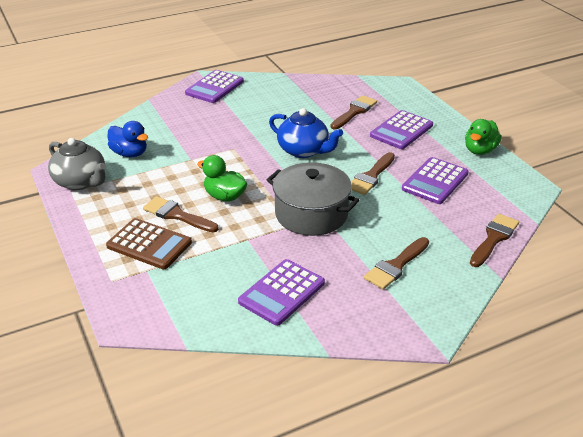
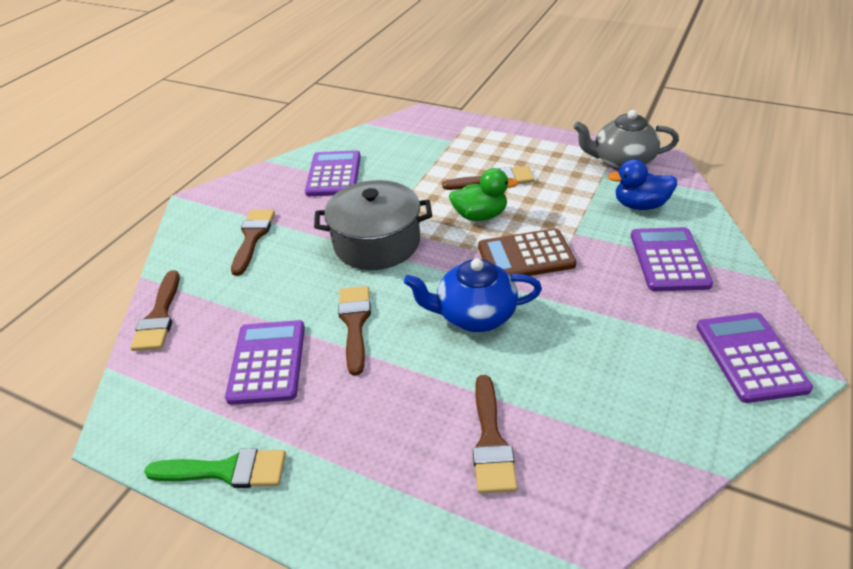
camera: 145 degrees right, 5 degrees up
brown calculator [106,218,192,269] -> brown calculator moved to [478,228,576,276]
purple calculator [370,110,433,149] -> purple calculator moved to [631,227,713,291]
green duck [465,119,502,155] -> green brush [144,449,286,488]

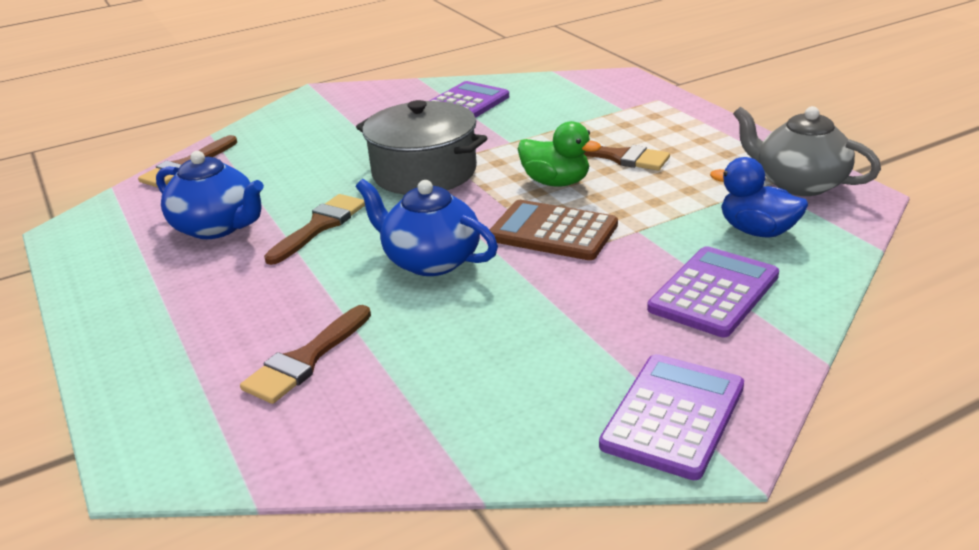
camera: 35 degrees right, 10 degrees down
green brush [144,449,286,488] -> none
purple calculator [225,320,305,405] -> blue teapot [156,151,264,239]
brown brush [231,210,275,276] -> none

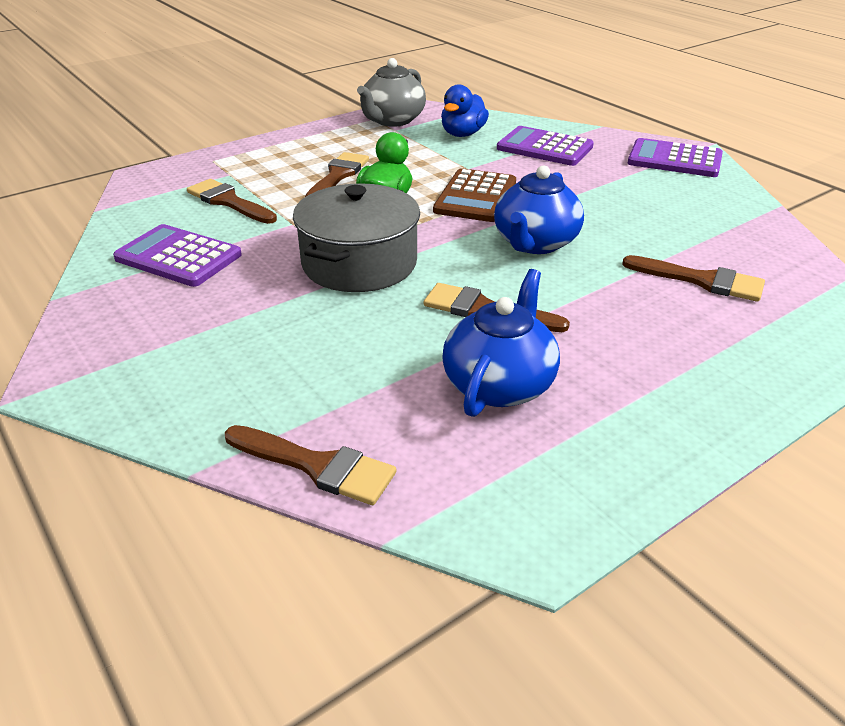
camera: 100 degrees left, 5 degrees up
none -> brown brush [187,179,277,224]

